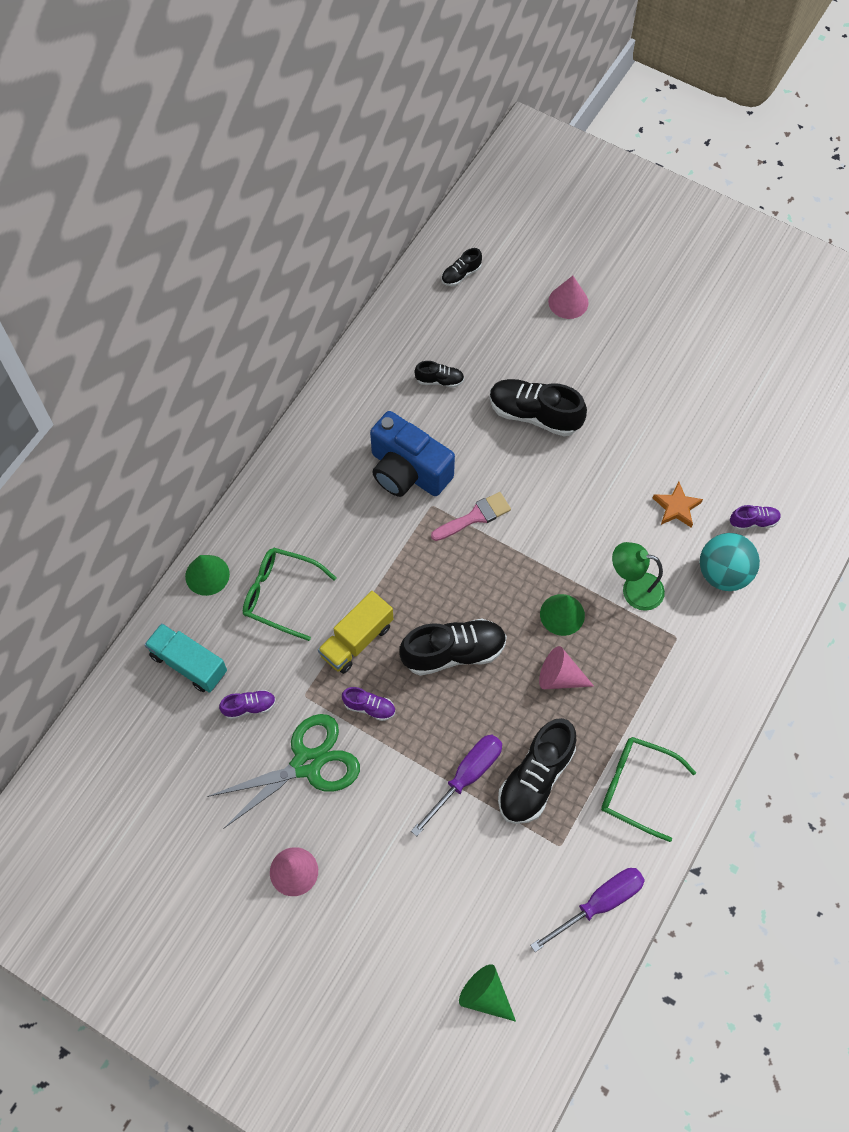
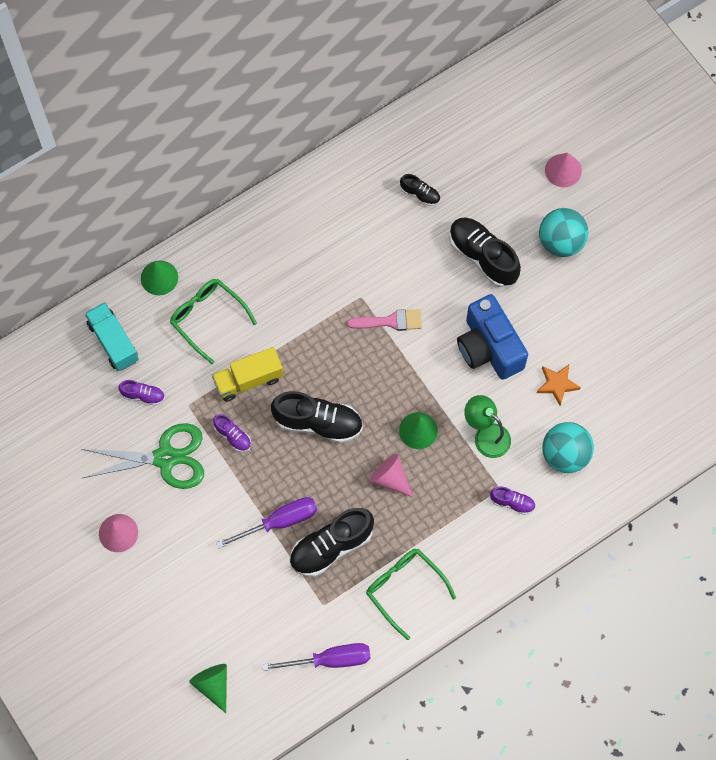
camera: 25 degrees right, 5 degrees up
blue camera [370,411,455,497] -> blue camera moved to [457,294,528,380]
black shoe [441,248,482,286] -> none
purple shoe [730,505,781,530] -> purple shoe moved to [490,487,535,515]
none -> turquoise ball [539,208,588,257]

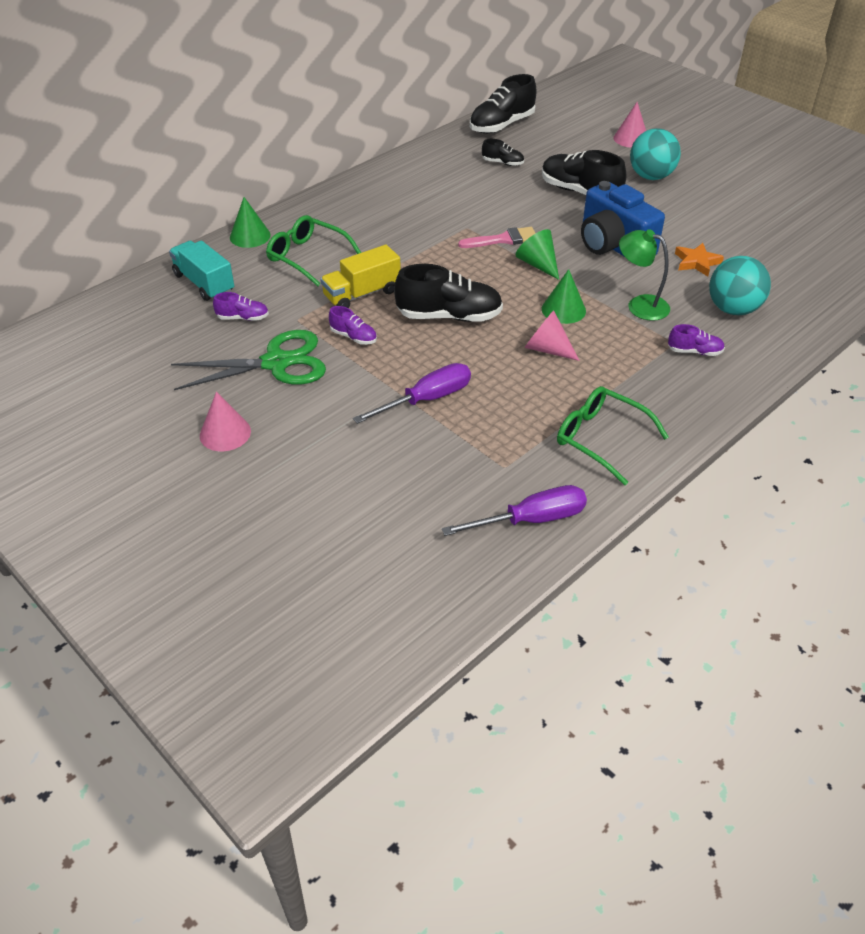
camera: 10 degrees left, 25 degrees down
green cone [189,664,227,713] -> green cone moved to [516,229,559,280]
black shoe [289,508,374,577] -> black shoe moved to [470,74,537,134]

